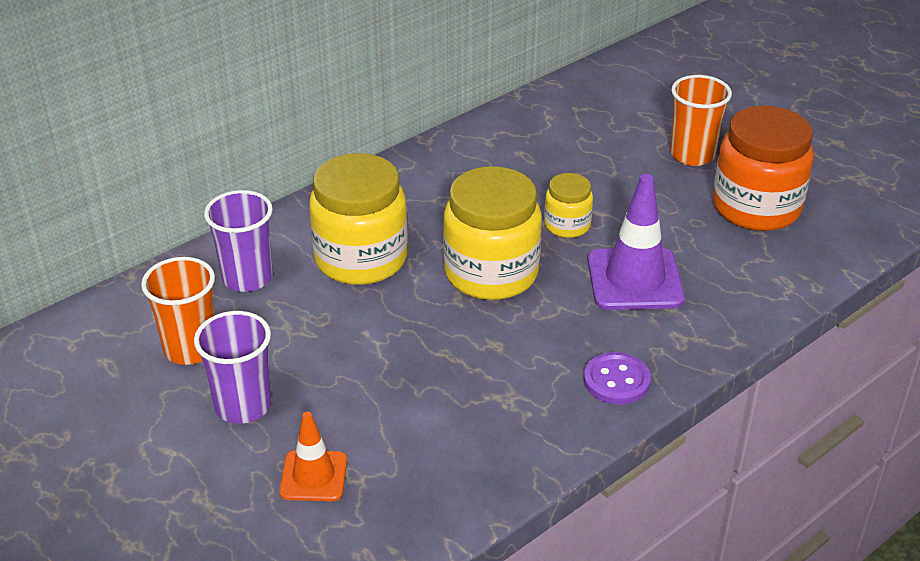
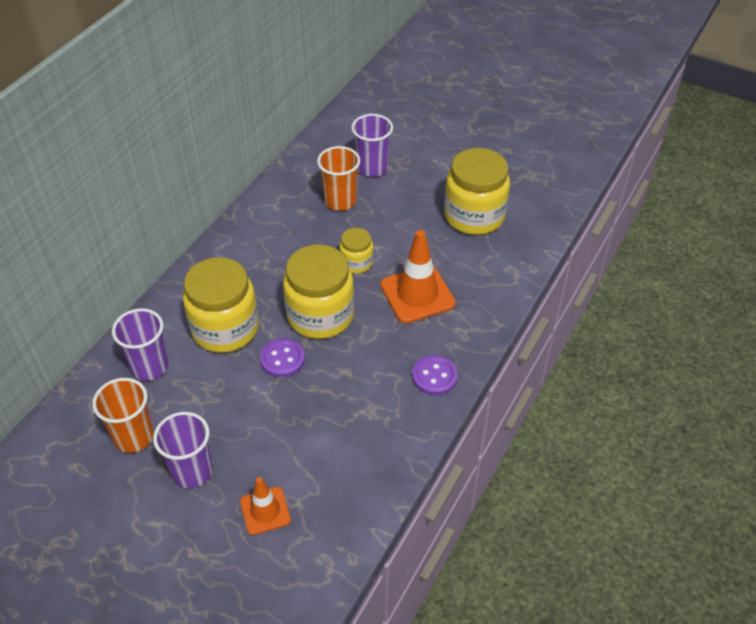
camera: 20 degrees left, 10 degrees up
purple traffic cone [588,174,685,310] -> orange traffic cone [380,230,456,323]
orange cup [670,75,732,166] -> orange cup moved to [317,146,360,211]
orange jar [713,106,814,231] -> yellow jar [444,148,510,235]
none -> purple button [260,338,305,377]
none -> purple cup [352,114,393,177]

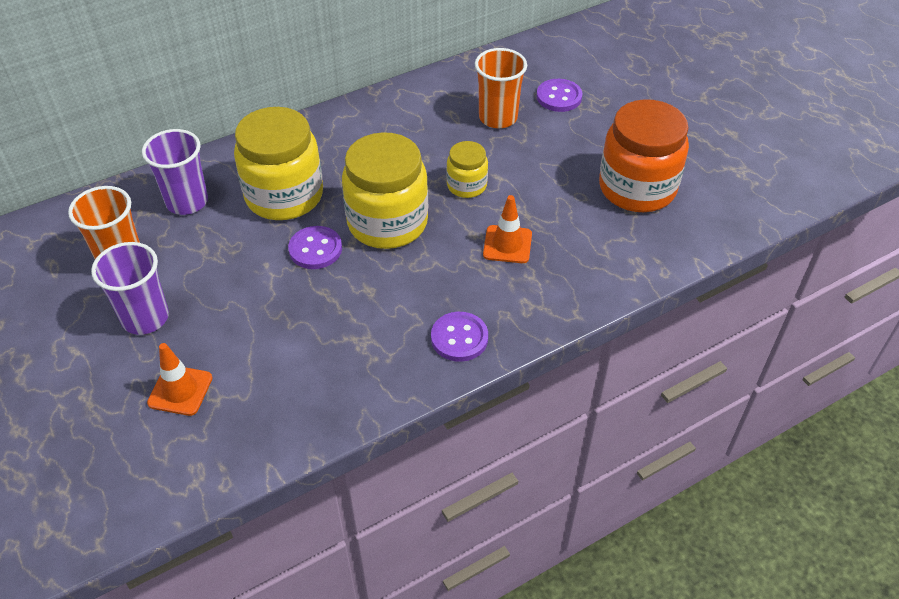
camera: 30 degrees right, 0 degrees up
purple cup [352,114,393,177] -> purple button [537,79,583,112]
orange traffic cone [380,230,456,323] -> orange traffic cone [483,195,532,263], size x0.60
yellow jar [444,148,510,235] -> orange jar [599,99,689,212]

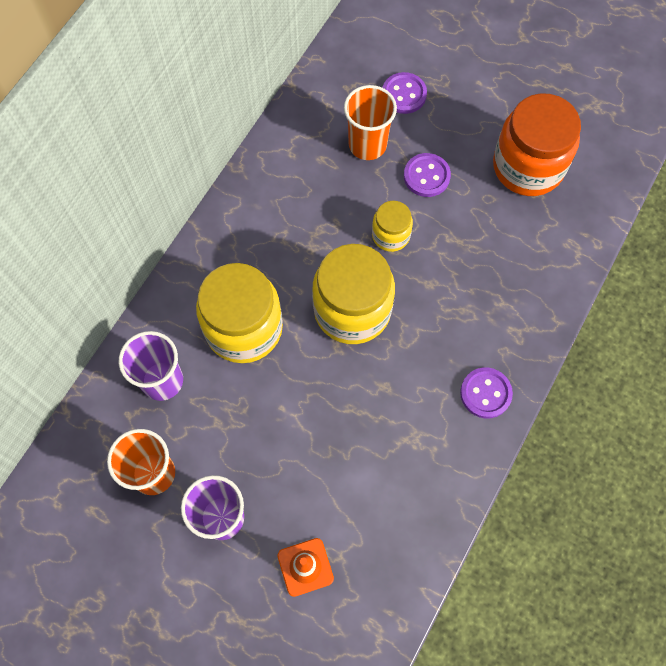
camera: 30 degrees left, 20 degrees up
purple button [288,226,342,269] -> purple button moved to [404,153,451,197]
orange traffic cone [483,195,532,263] -> none

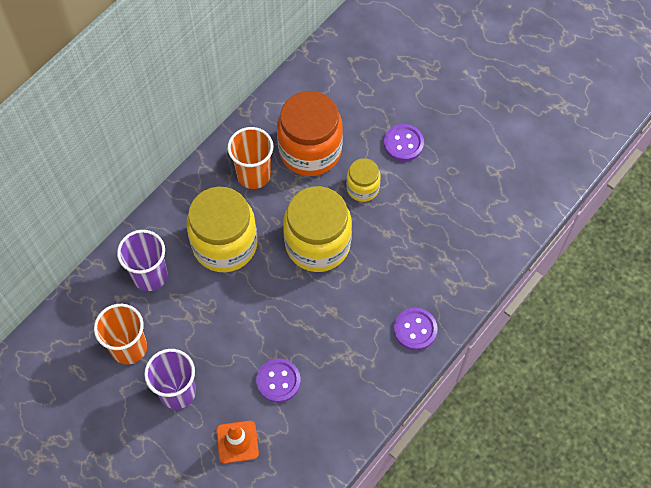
camera: 10 degrees right, 5 degrees down
orange cup [344,85,397,160] -> orange cup moved to [228,127,273,189]
purple button [382,72,427,114] -> purple button moved to [256,358,301,403]
orange jar [493,93,581,196] -> orange jar moved to [277,91,343,176]

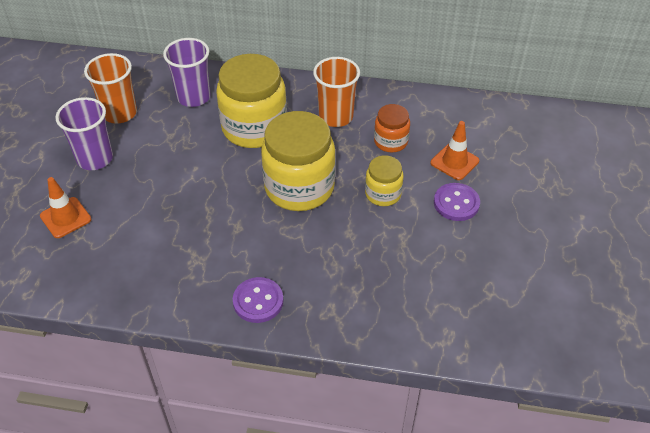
camera: 60 degrees right, 15 degrees down
purple button [256,358,301,403] -> none
orange jar [277,91,343,176] -> orange jar [374,104,410,152], size x0.52
none -> orange traffic cone [430,121,479,180]

